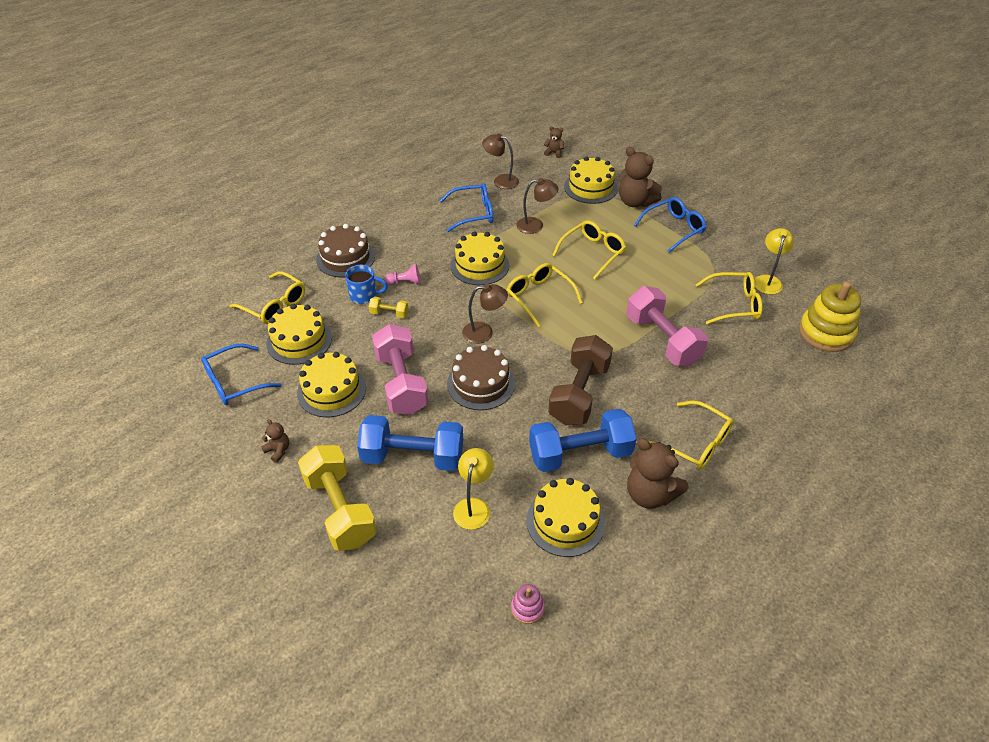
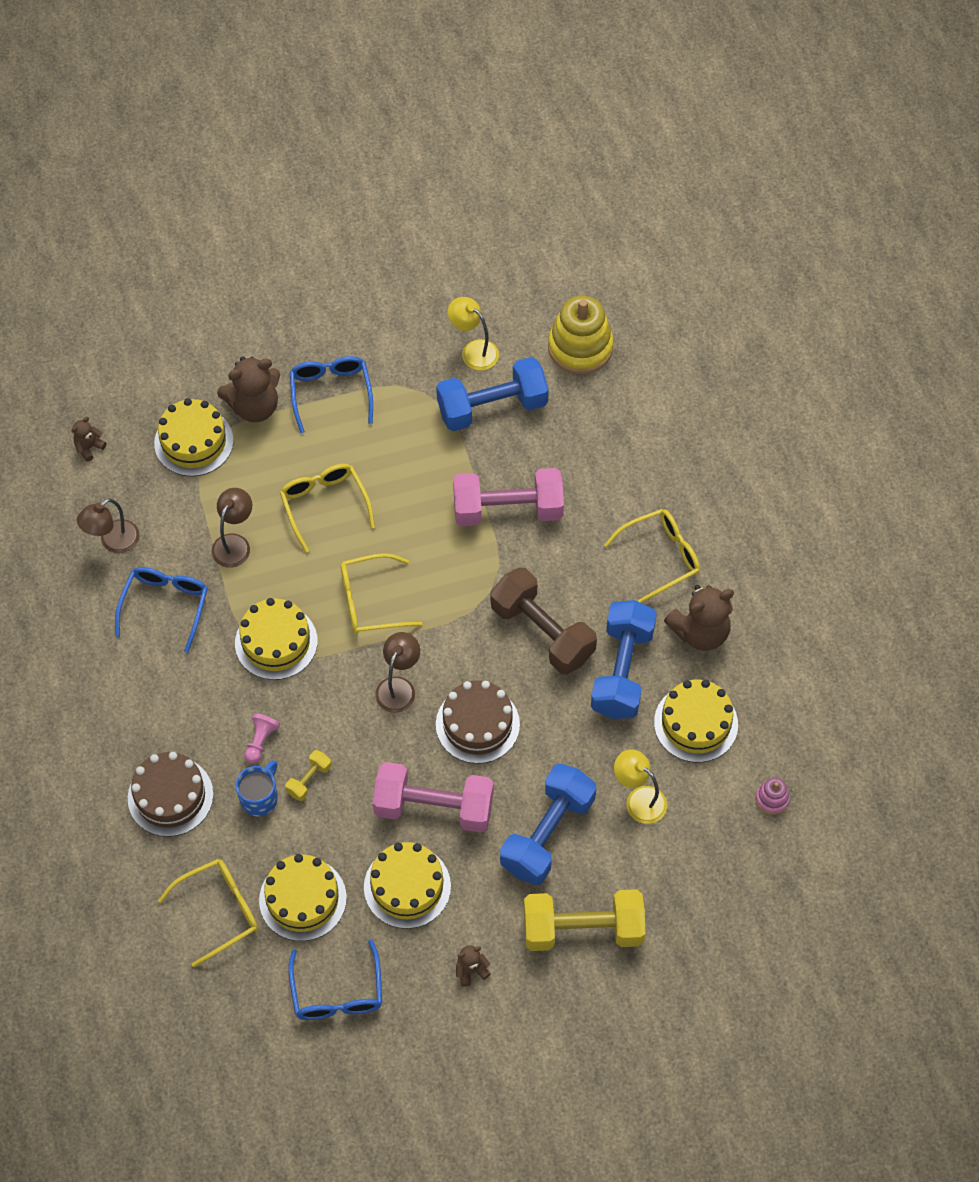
camera: 65 degrees left, 15 degrees up
yellow glasses [695,272,763,324] -> blue dumbbell [436,357,549,431]

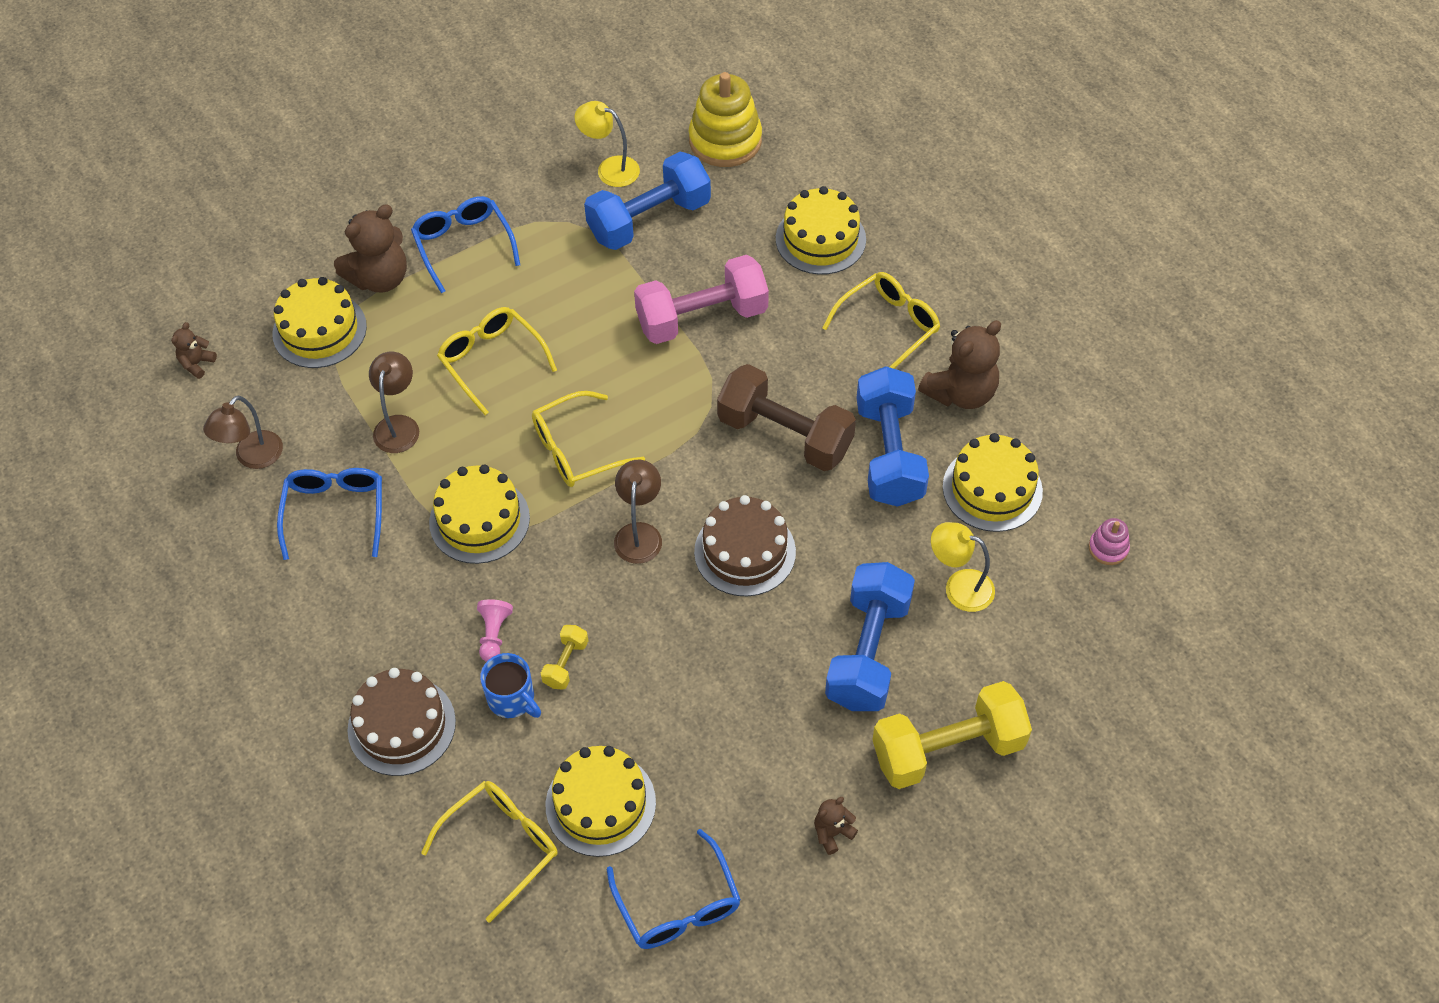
camera: 15 degrees left, 5 degrees down
blue mug [236,760,278,816] -> blue mug turned 120 degrees clockwise [480,653,541,718]
yellow cake [364,842,451,929] -> yellow cake moved to [776,186,866,275]
pink dumbbell [373,762,494,833] -> none

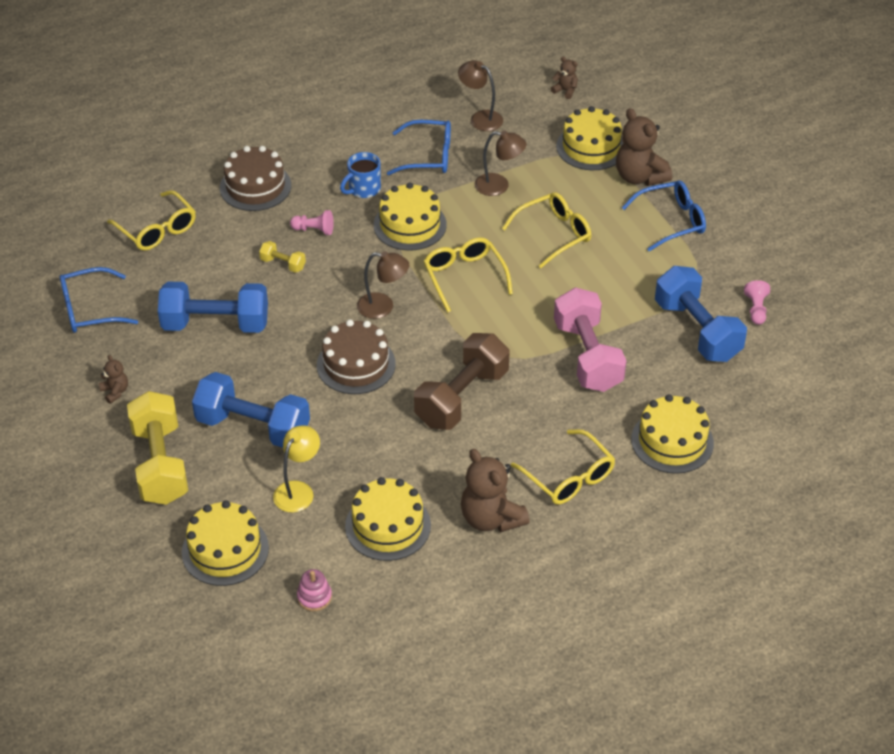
camera: 95 degrees right, 10 degrees down
blue mug [480,653,541,718] -> blue mug moved to [340,152,381,198]
yellow cake [546,746,656,857] -> yellow cake moved to [182,500,269,586]
yellow lamp [574,101,640,187] -> pink pawn [744,280,770,325]
yellow stacking toy [689,72,762,167] -> none
blue dumbbell [857,367,929,507] -> blue dumbbell moved to [158,282,268,333]

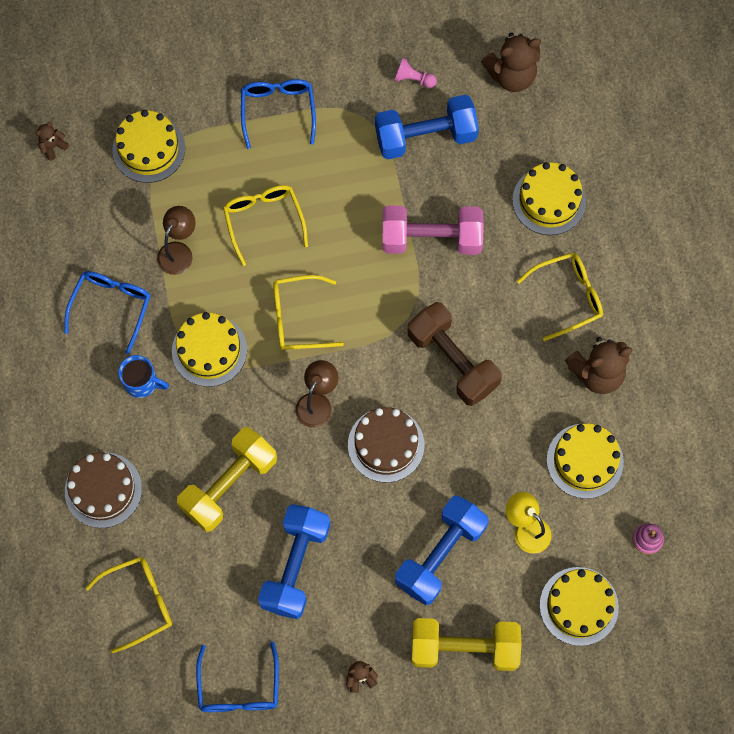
camera: 75 degrees left, 25 degrees up
yellow dumbbell [259,241,306,273] -> yellow dumbbell [177,427,277,532], size x2.27
pink pawn [290,210,334,235] -> none
blue mug [340,152,381,198] -> blue mug turned 45 degrees counterclockwise [118,355,169,398]
brown lamp [458,60,503,131] -> none
brown teddy bear [616,108,672,186] -> brown teddy bear moved to [481,32,541,92]

